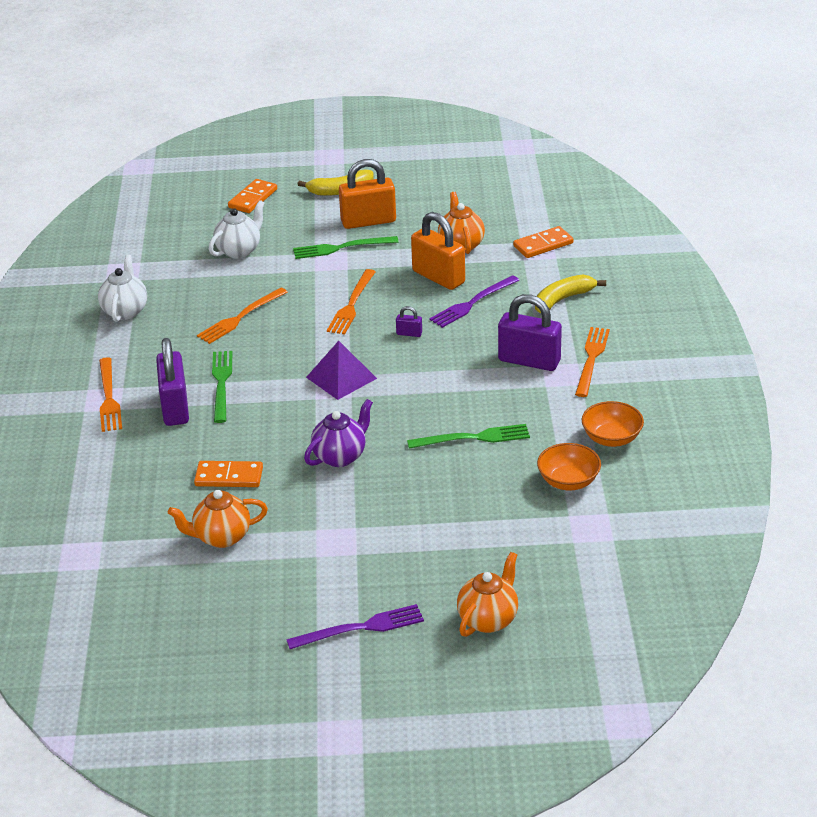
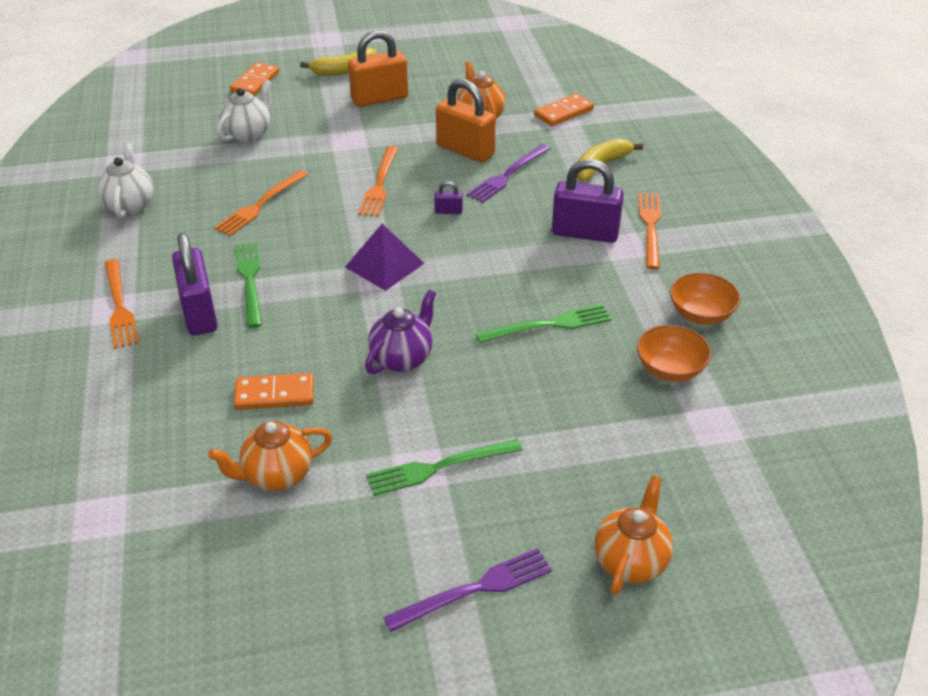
camera: 10 degrees left, 5 degrees up
green fork [293,236,399,259] -> green fork moved to [366,439,523,496]

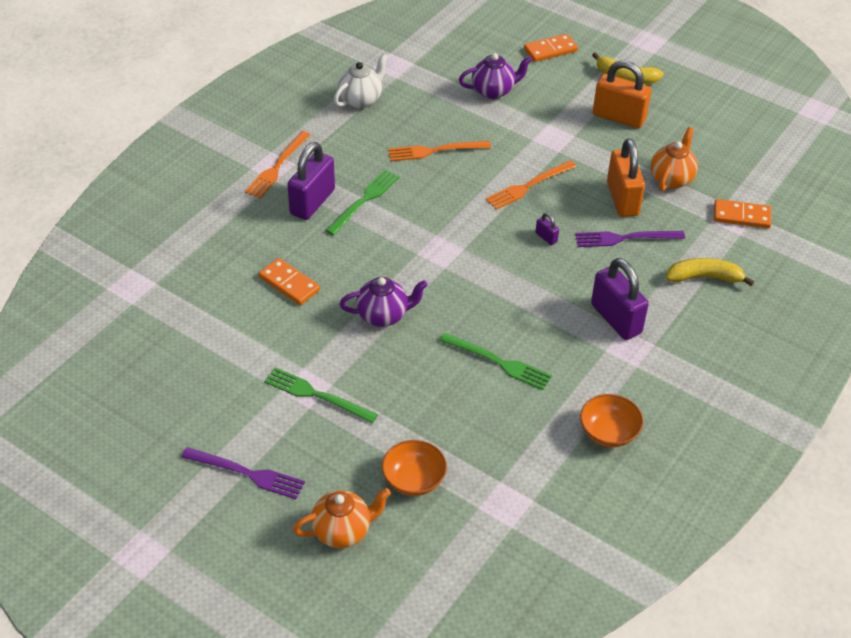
camera: 45 degrees right, 5 degrees up
orange teapot [208,421,332,491] -> none
white teapot [216,79,272,143] -> purple teapot [459,53,532,99]
purple pyramid [345,224,425,291] -> none
orange bowl [637,325,711,382] -> orange bowl moved to [382,440,447,496]
orange fork [639,193,661,269] -> none

